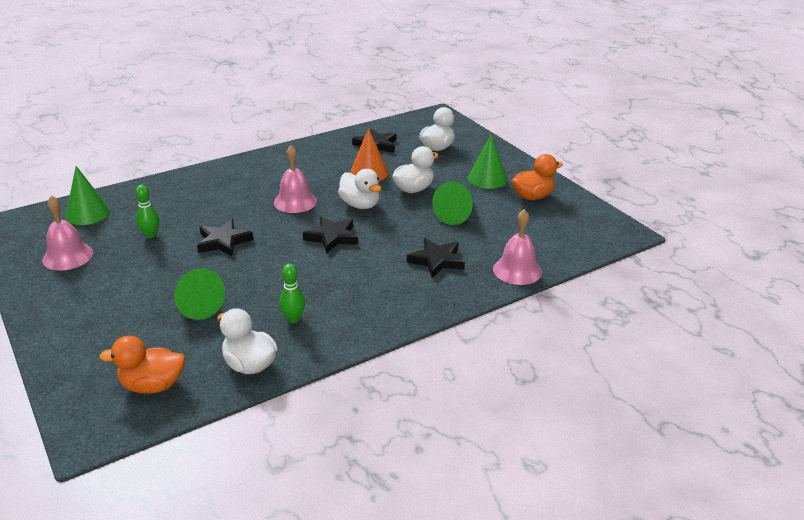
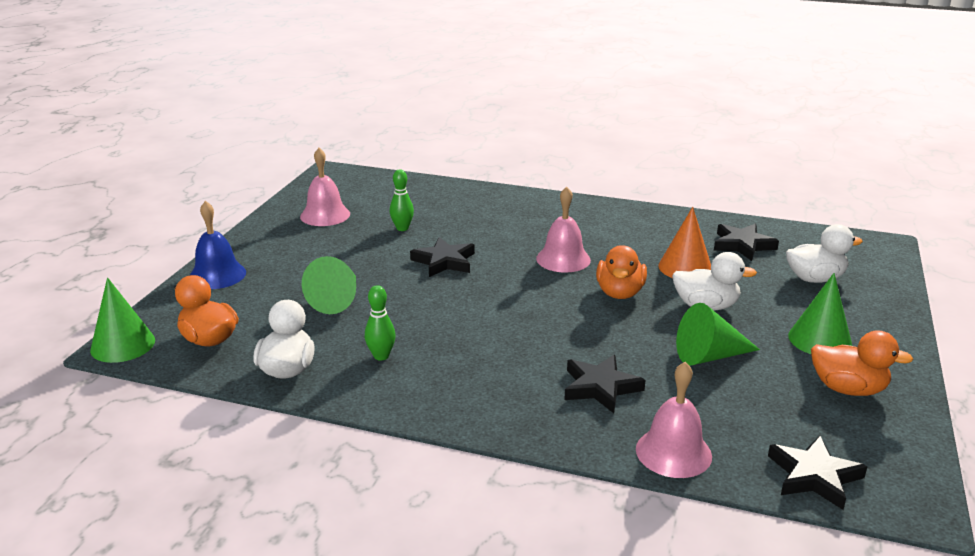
camera: 50 degrees right, 5 degrees down
green cone [65,166,110,225] -> green cone moved to [90,278,155,363]
black star [303,217,358,254] -> black star moved to [768,436,867,510]
white duck [338,169,381,209] -> orange duck [596,245,647,299]
none -> blue bell [189,201,246,289]

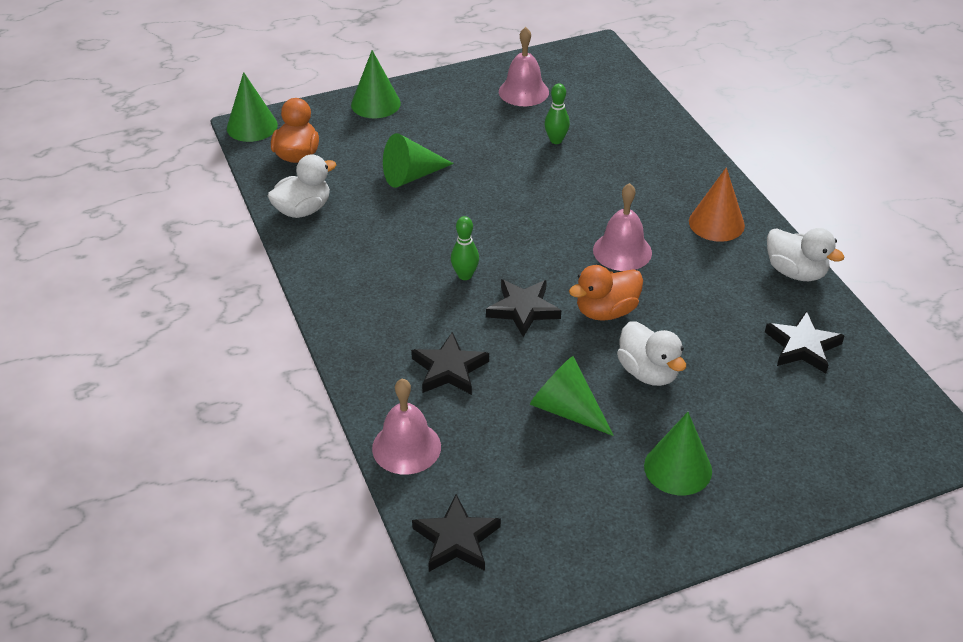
camera: 50 degrees right, 15 degrees up
blue bell [189,201,246,289] -> green cone [351,50,401,118]
green bowling pin [365,285,396,361] -> green bowling pin moved to [451,216,479,280]
black star [410,237,475,277] -> black star moved to [486,279,561,337]
orange cone [658,207,711,278] -> orange cone moved to [689,167,745,242]
white duck [786,224,863,283] -> white duck moved to [767,228,845,281]
orange duck [811,330,913,396] -> none

